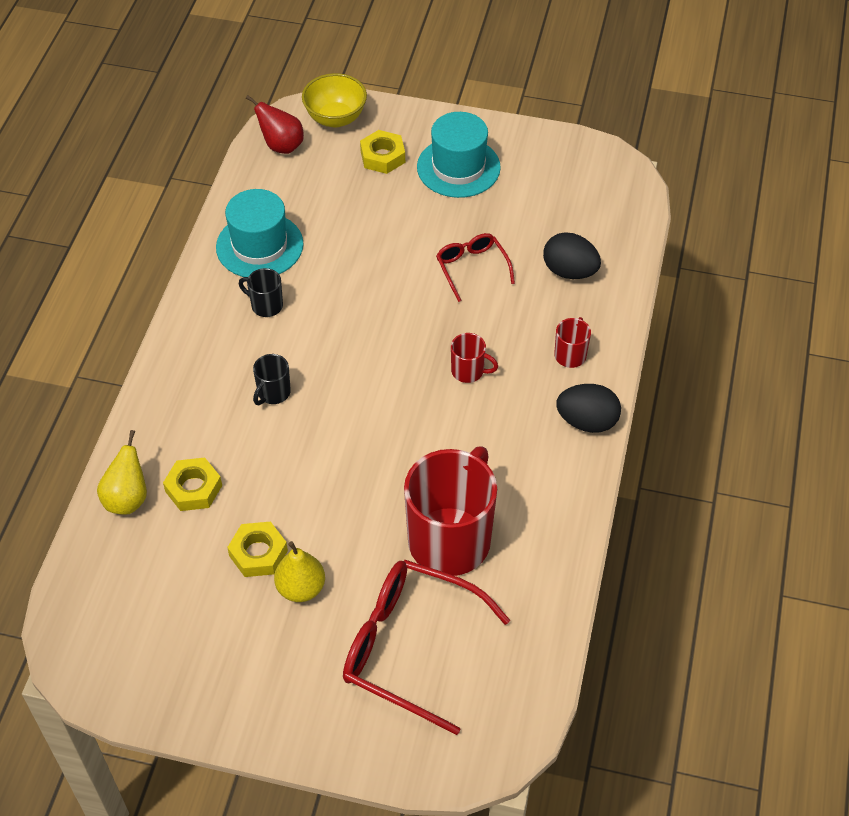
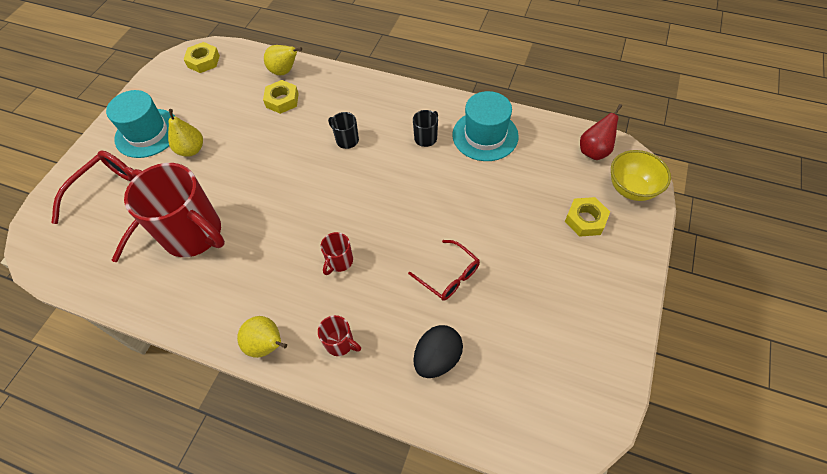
camera: 100 degrees right, 5 degrees up
yellow nut [227,522,288,577] -> yellow nut moved to [184,42,220,73]
turquoise hat [417,112,501,198] -> turquoise hat moved to [106,90,176,158]
red glasses [436,233,515,302] -> red glasses turned 60 degrees clockwise [408,240,480,301]
black egg [556,384,621,433] -> yellow pear [237,316,287,358]

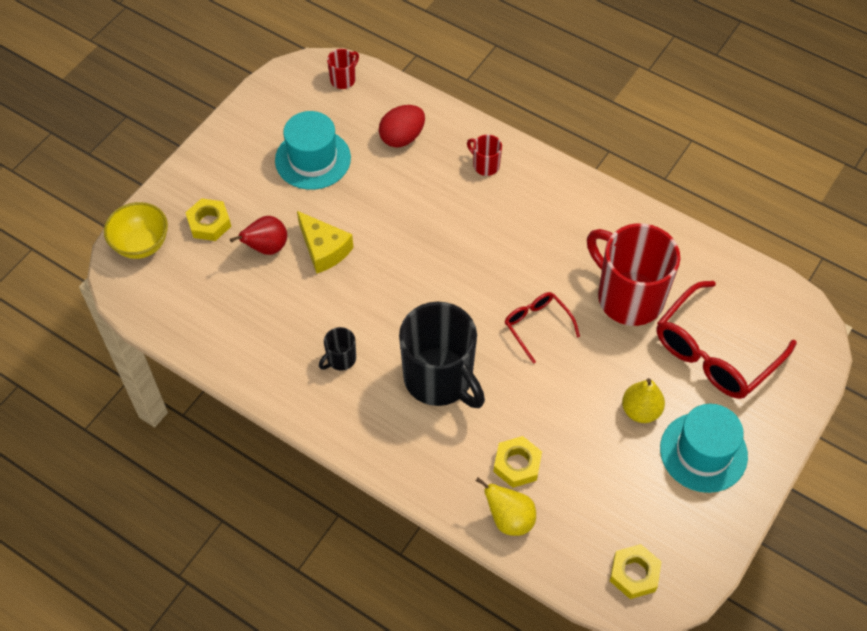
camera: 170 degrees left, 0 degrees up
yellow pear [237,316,287,358] -> none
red mug [321,232,353,275] -> red mug moved to [327,49,359,89]
black mug [328,112,359,149] -> black mug [399,302,485,408], size x2.35
red glasses [408,240,480,301] -> red glasses moved to [504,292,580,364]
black egg [414,325,463,378] -> red egg [379,105,425,148]
turquoise hat [452,91,519,161] -> turquoise hat moved to [275,111,351,190]
red pear [580,104,622,160] -> red pear moved to [230,216,287,255]
none -> yellow cheese [297,211,354,274]

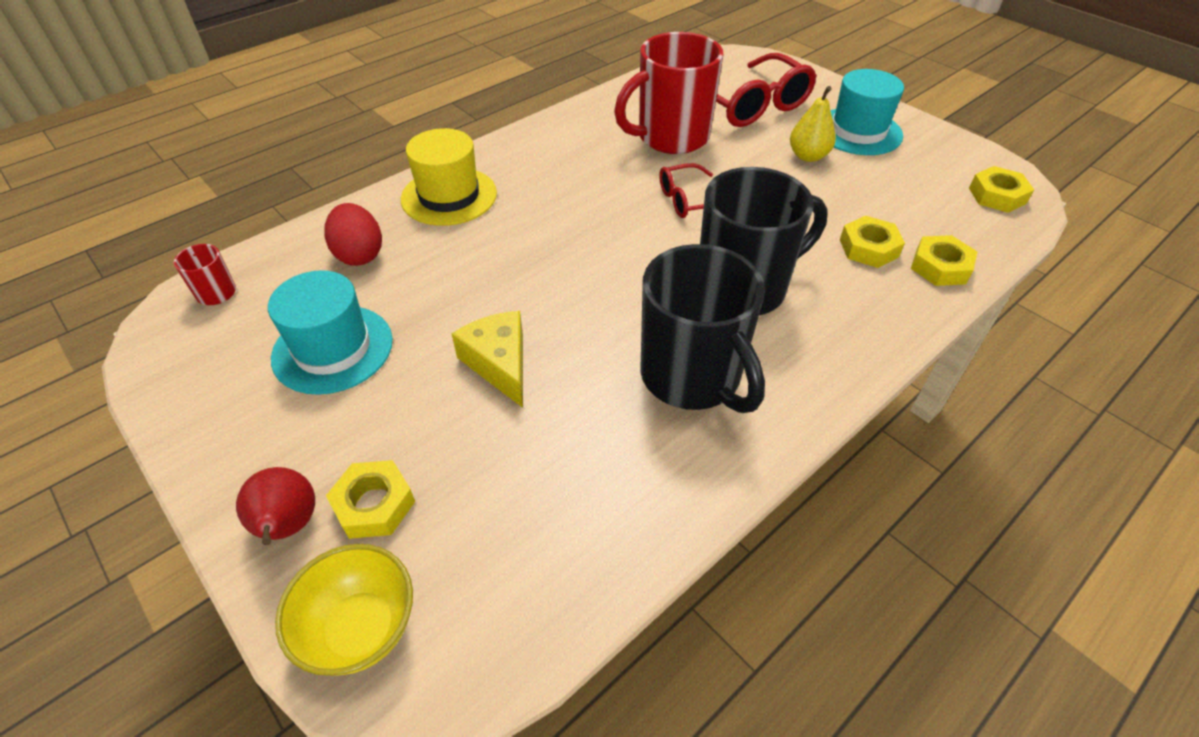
camera: 75 degrees left, 10 degrees down
red pear [230,216,287,255] -> red pear moved to [236,467,315,545]
yellow cheese [297,211,354,274] -> yellow cheese turned 90 degrees counterclockwise [451,311,523,408]
black mug [319,327,356,370] -> black mug [640,244,765,413], size x2.35
red mug [467,135,502,176] -> yellow hat [401,128,497,226]
yellow pear [476,477,536,536] -> yellow nut [911,235,977,286]

